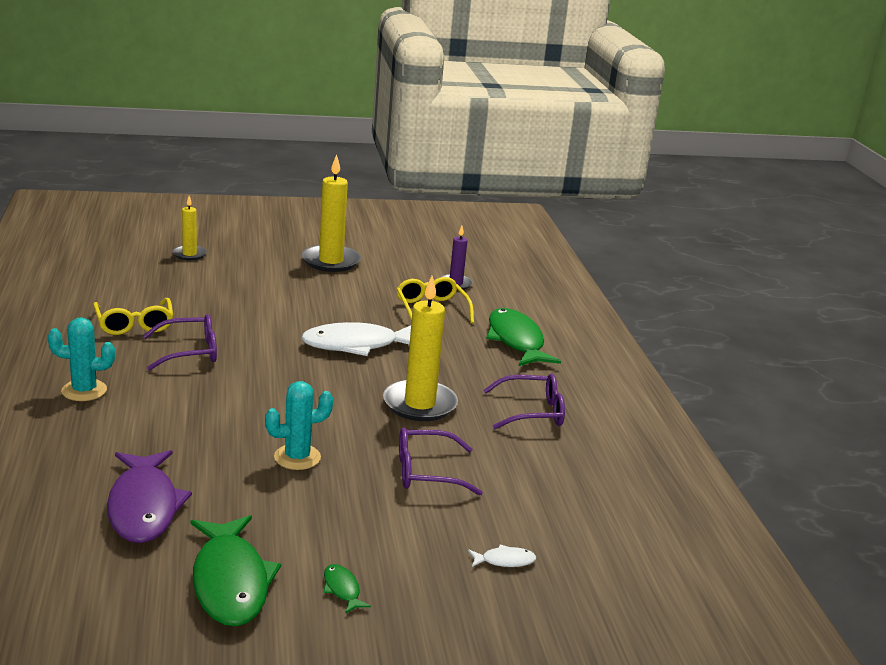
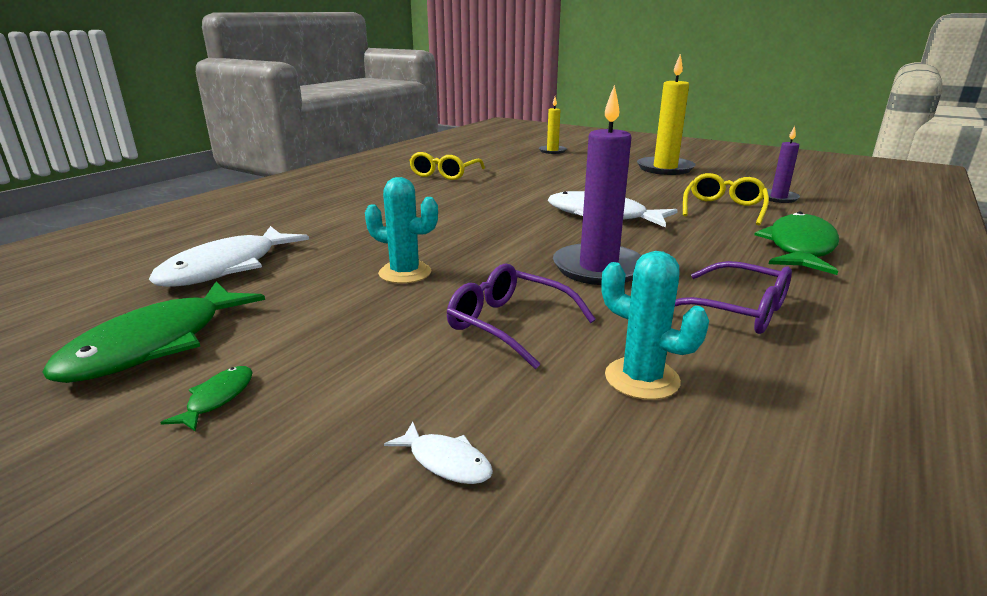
camera: 45 degrees right, 0 degrees up
turquoise cactus [48,317,115,401] -> turquoise cactus moved to [601,251,709,400]
purple fish [107,450,192,543] -> white fish [149,226,309,287]
purple glasses [143,314,217,371] -> none
yellow candle [383,276,458,421] -> purple candle [553,85,642,285]

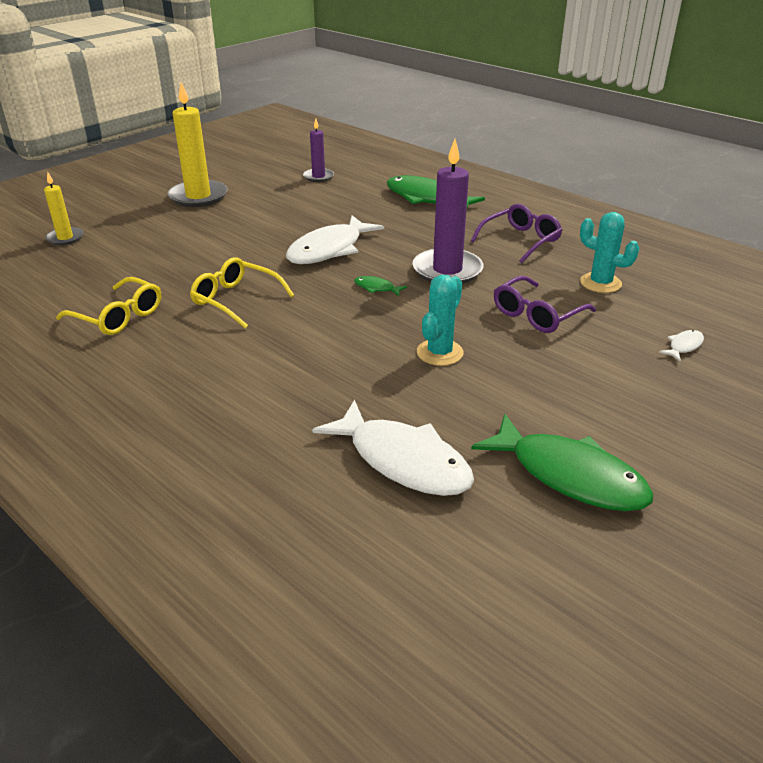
camera: 80 degrees left, 10 degrees up
green fish [160,366,253,431] -> green fish moved to [354,276,407,296]
turquoise cactus [601,251,709,400] -> turquoise cactus turned 75 degrees clockwise [580,212,639,293]
yellow glasses [683,173,769,225] -> yellow glasses moved to [190,257,294,329]

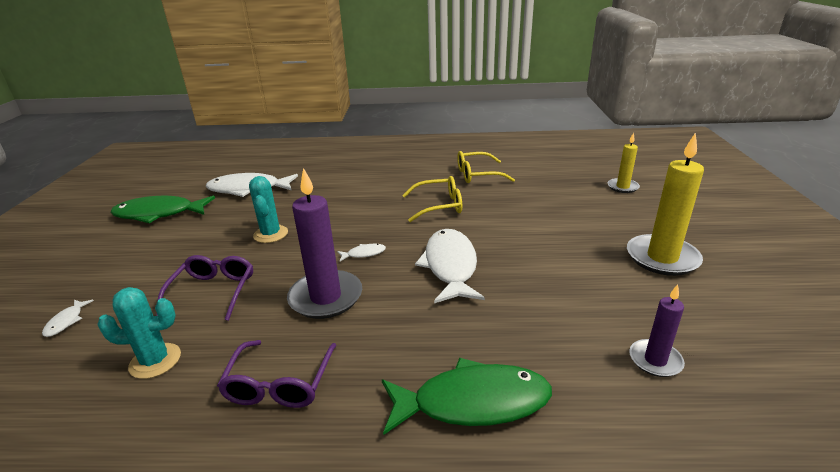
camera: 140 degrees right, 5 degrees down
green fish [354,276,407,296] -> white fish [337,244,386,261]

